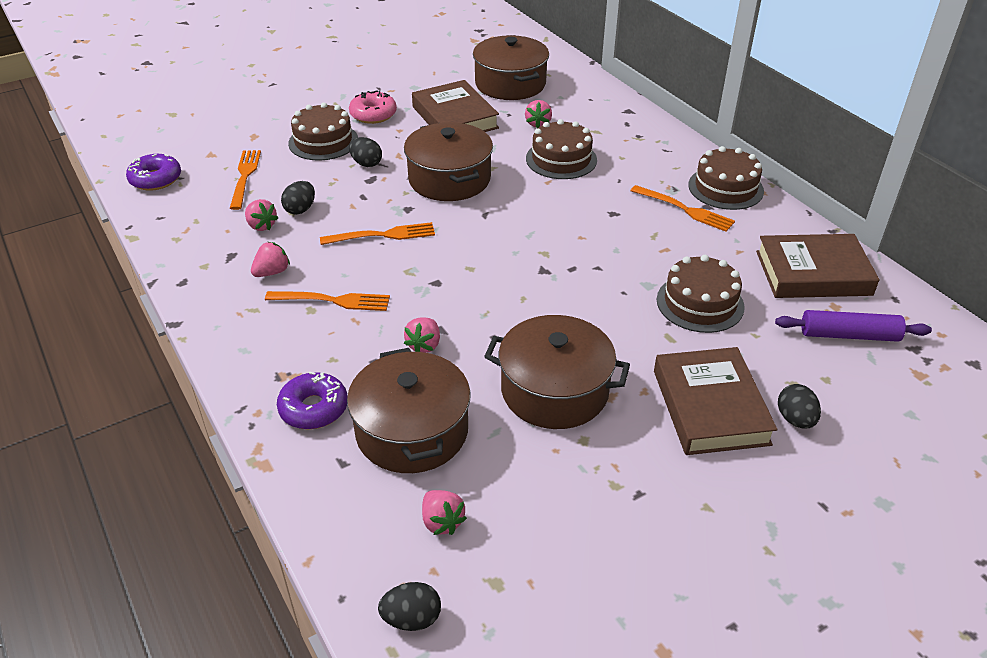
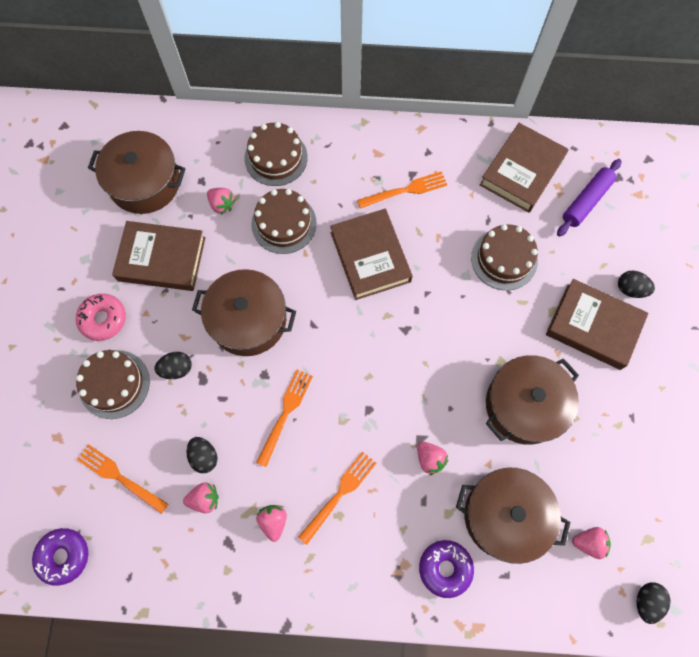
camera: 55 degrees left, 30 degrees up
brown cake [688,146,764,210] -> brown cake moved to [245,122,308,186]
none -> brown book [330,209,413,300]

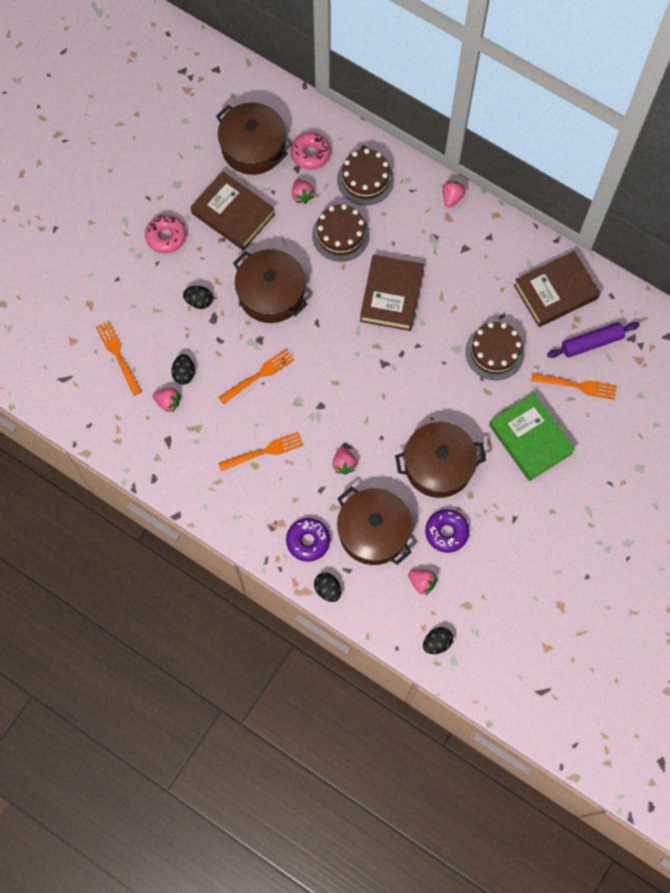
camera: 30 degrees right, 0 degrees up
purple donut [32,528,88,586] -> purple donut moved to [425,509,469,553]
brown cake [76,350,150,419] -> none
pink strawberry [256,505,287,542] -> pink strawberry moved to [443,181,465,208]
orange fork [357,171,447,209] -> orange fork moved to [531,373,617,400]
brown book [546,279,649,370] -> green book [489,393,575,481]
black egg [618,270,655,298] -> black egg moved to [314,573,341,602]
none -> pink donut [291,132,331,170]

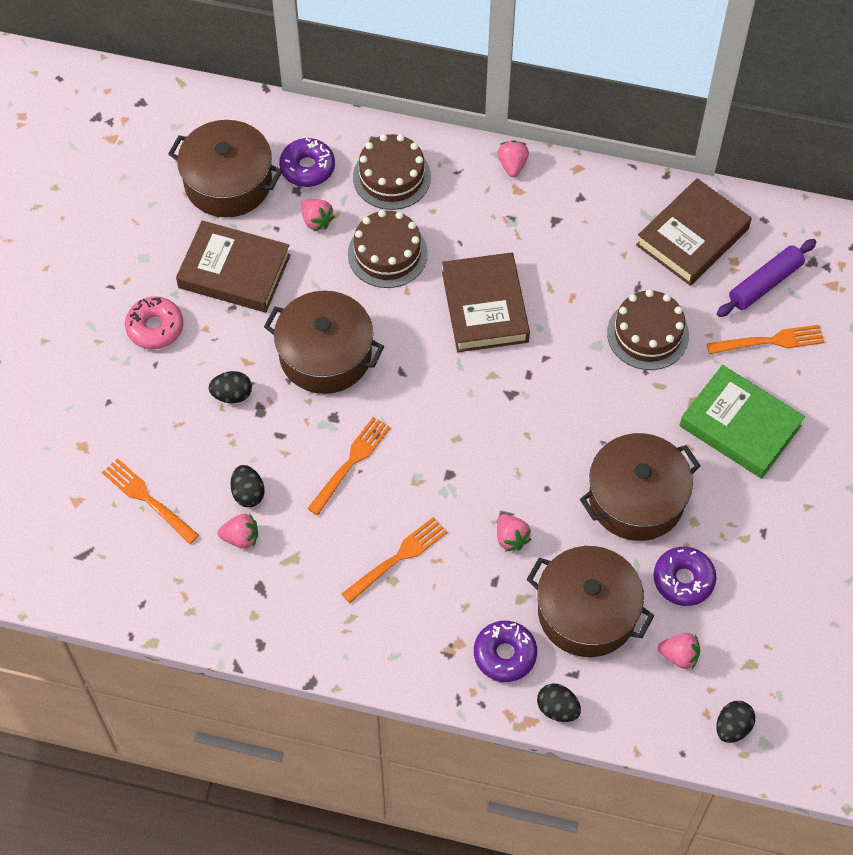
camera: 20 degrees left, 10 degrees down
pink donut [291,132,331,170] -> purple donut [279,138,335,187]

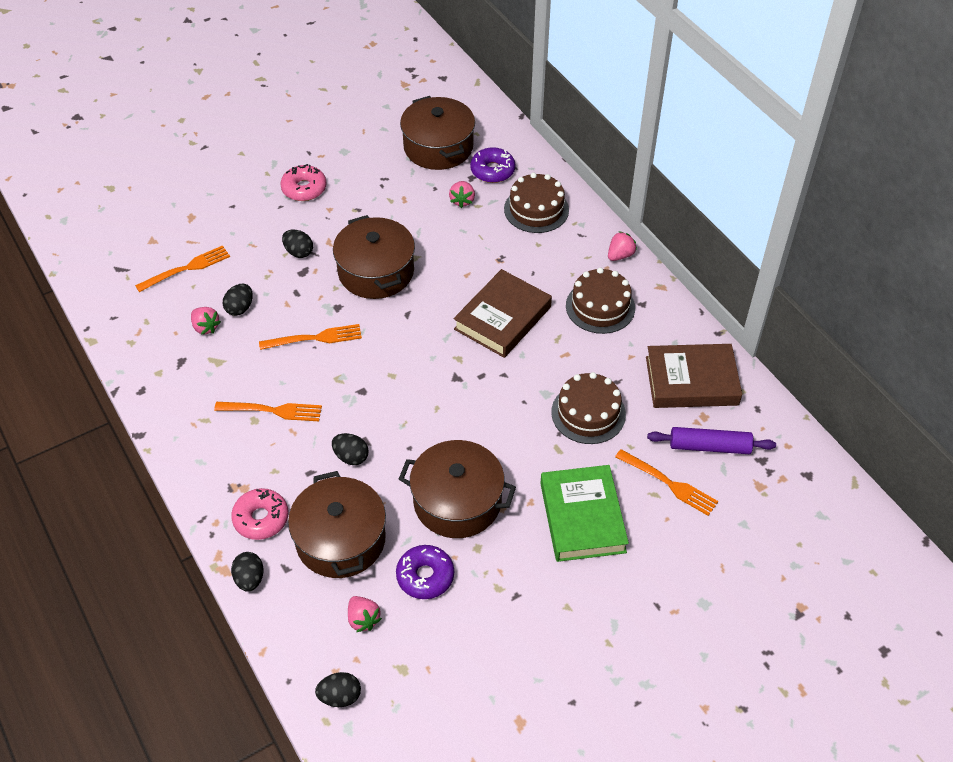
camera: 45 degrees right, 10 degrees down
orange fork [102,458,199,544] -> orange fork turned 60 degrees clockwise [135,245,230,292]
brown book [176,220,291,312] -> none
brown cake [348,210,428,288] -> brown cake moved to [566,268,635,334]
purple donut [474,621,537,682] -> pink donut [231,488,289,540]
pink strawberry [497,514,531,552] -> black egg [332,433,369,465]

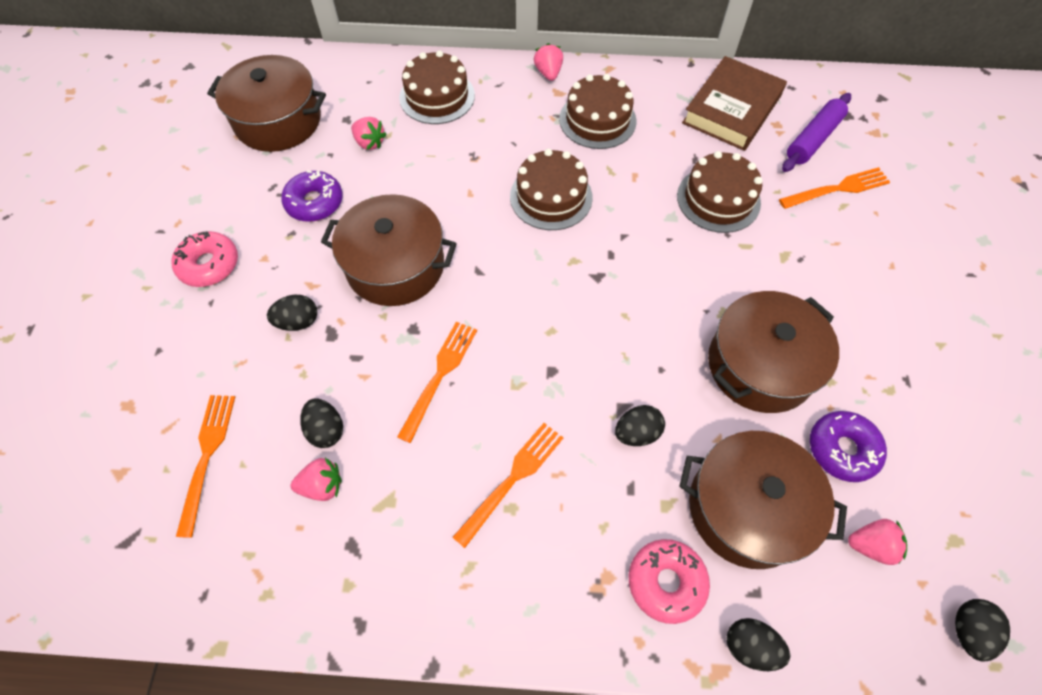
camera: 55 degrees left, 10 degrees up
brown book [454,269,552,358] -> brown cake [510,149,593,230]
purple donut [470,147,515,183] -> purple donut moved to [281,170,343,222]
green book [540,465,629,562] -> none

